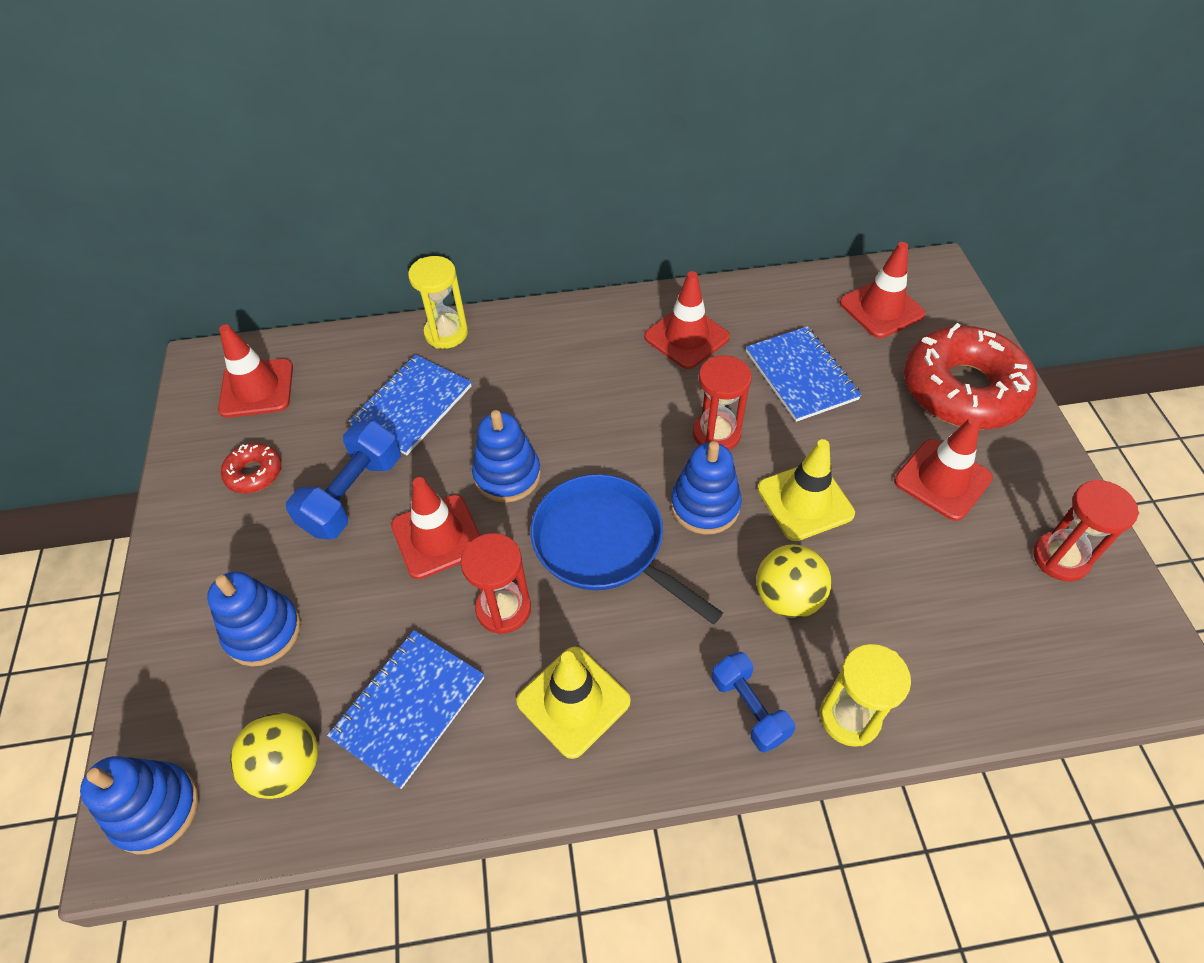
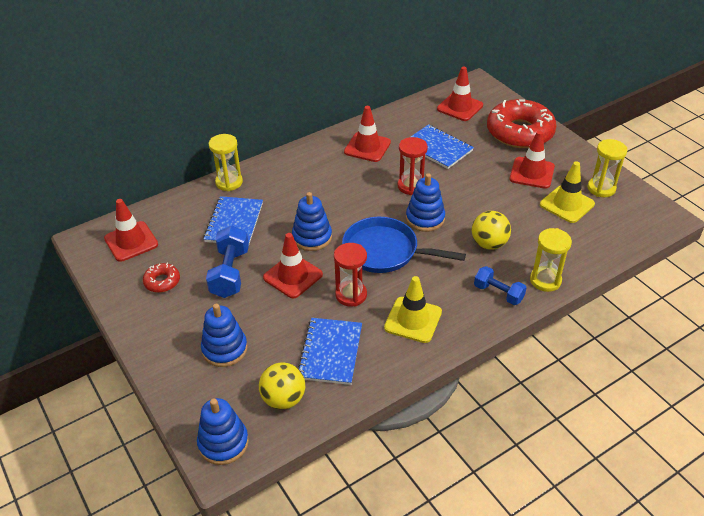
camera: 25 degrees left, 10 degrees down
yellow traffic cone [757,439,855,541] -> yellow traffic cone moved to [540,161,595,223]
red hourglass [1033,479,1139,581] -> yellow hourglass [588,139,627,197]

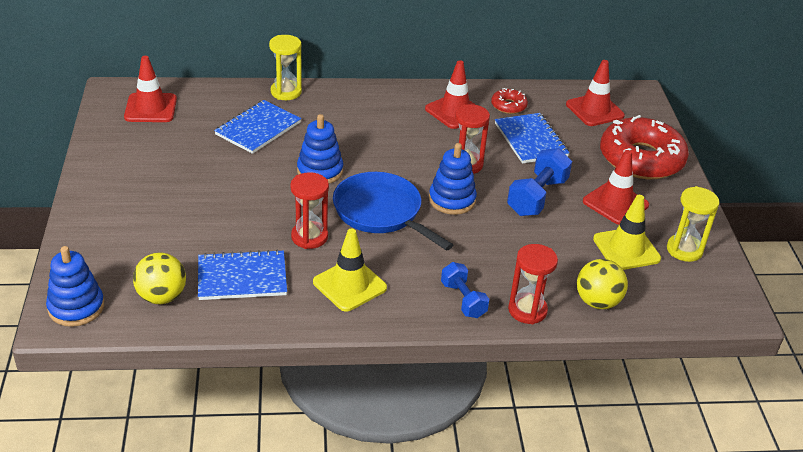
camera: 25 degrees right, 5 degrees down
red donut [143,263,180,293] -> red donut moved to [491,88,528,114]
blue stacking toy [201,304,248,367] -> none
blue dumbbell [206,226,249,298] -> blue dumbbell moved to [507,148,572,216]
red traffic cone [263,233,323,298] -> none
blue notebook [298,318,362,385] -> blue notebook turned 45 degrees clockwise [198,250,287,300]
yellow ball [472,211,511,250] -> yellow ball moved to [577,259,628,309]
yellow hourglass [530,228,572,292] -> red hourglass [508,244,558,324]

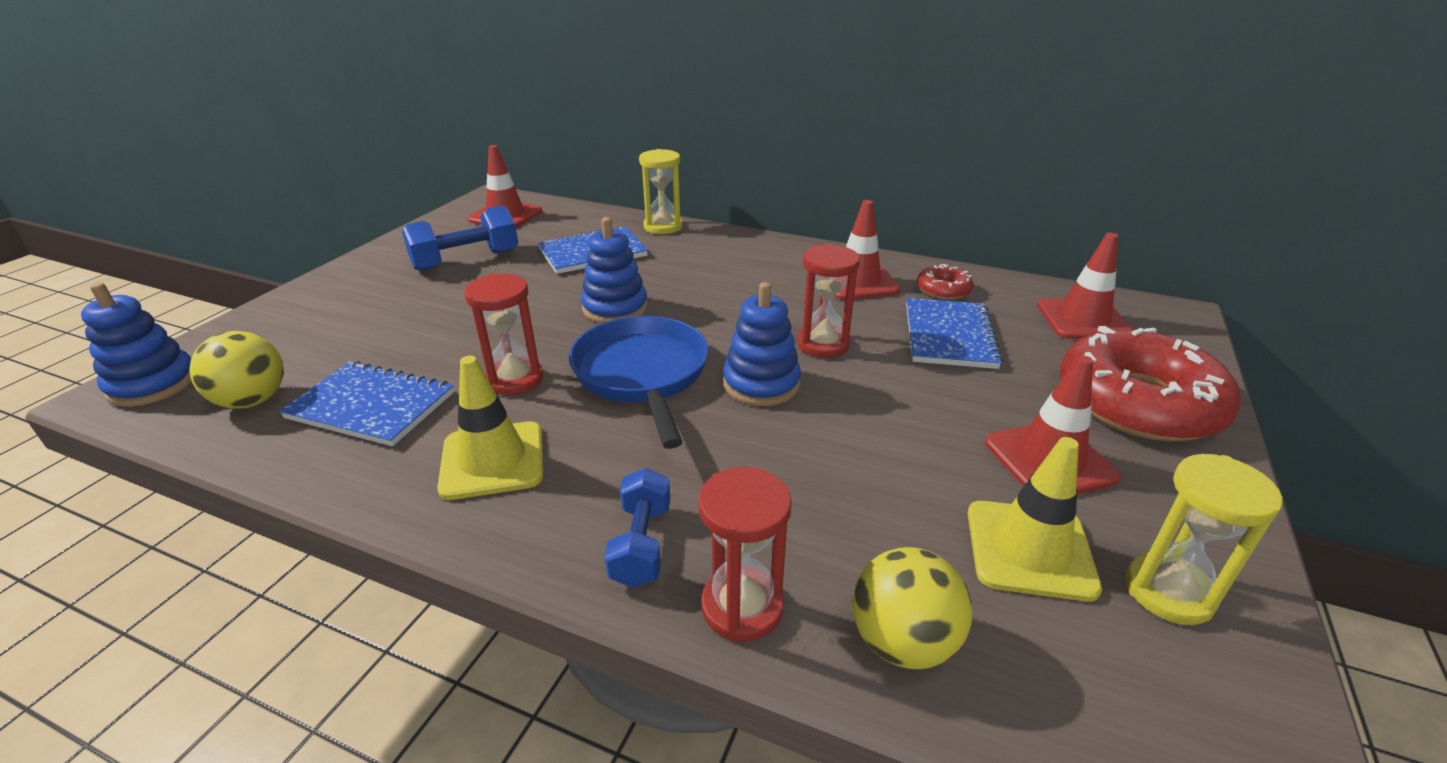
camera: 30 degrees right, 5 degrees down
blue dumbbell [507,148,572,216] -> blue dumbbell moved to [402,205,518,271]

